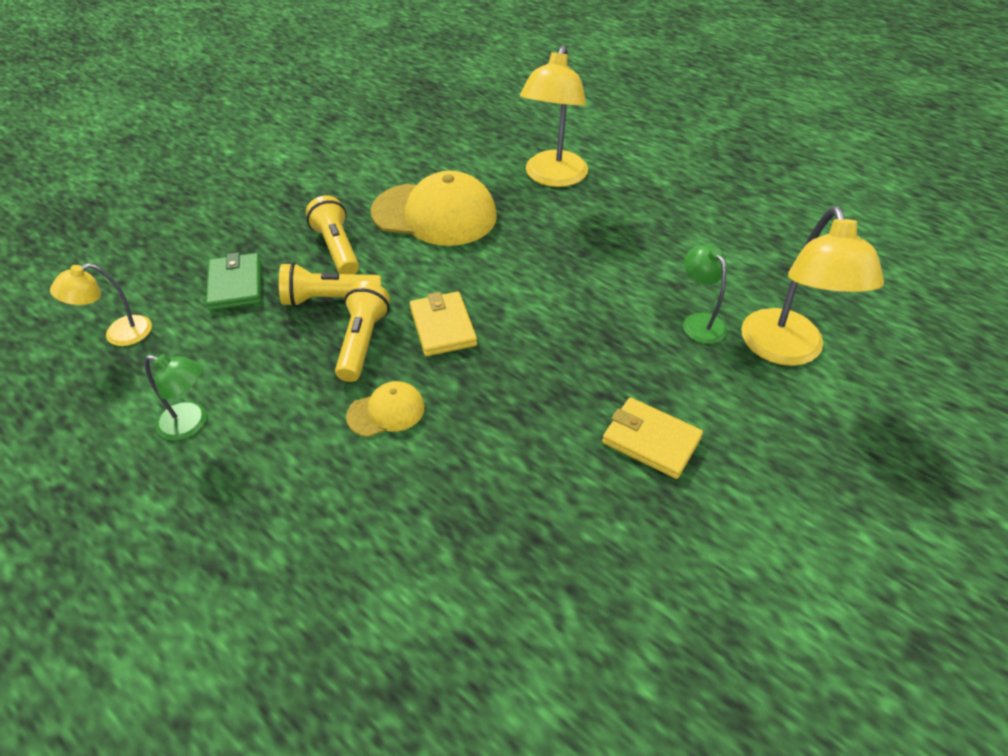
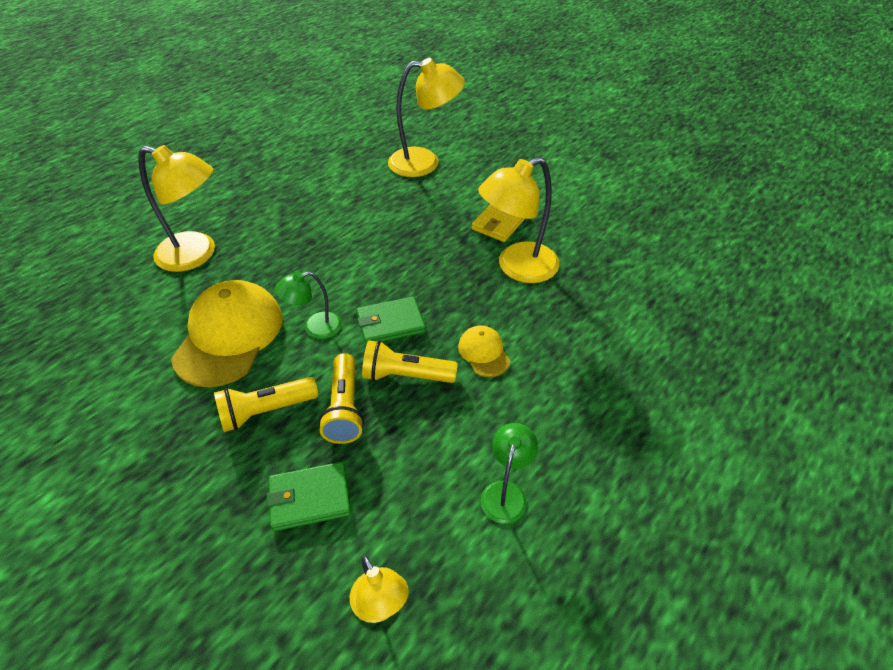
camera: 90 degrees left, 0 degrees up
yellow wallet [410,292,477,356] -> green wallet [356,296,426,345]
green lamp [683,244,727,344] -> green lamp moved to [275,271,342,339]
none -> yellow lamp [478,157,559,283]

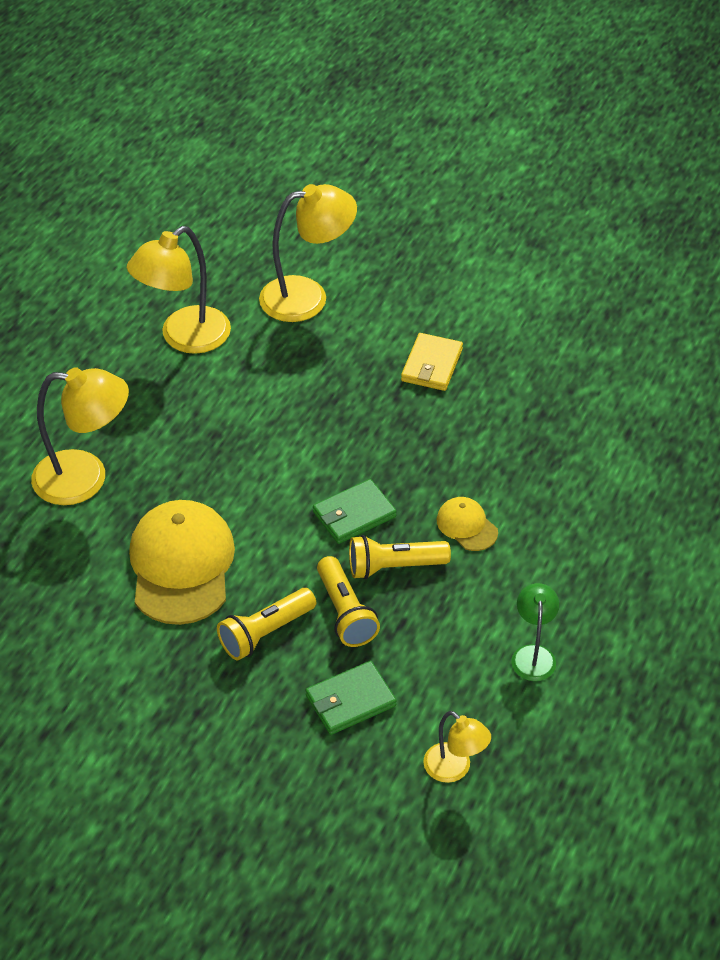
camera: 15 degrees left, 0 degrees up
green lamp [275,271,342,339] -> none
yellow lamp [478,157,559,283] -> yellow lamp moved to [127,226,231,354]

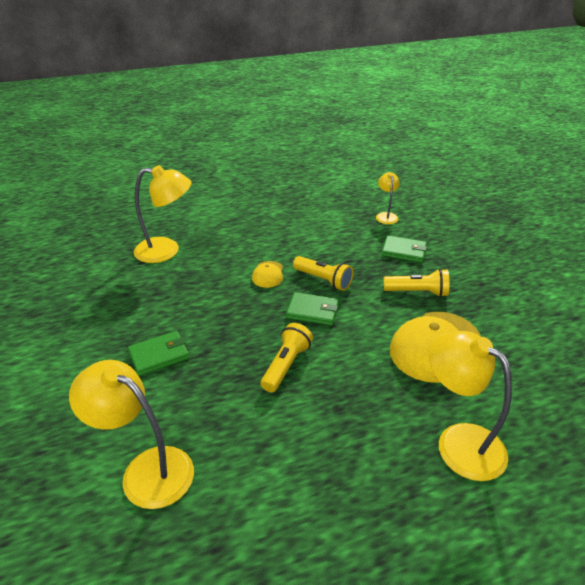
camera: 135 degrees left, 10 degrees down
yellow lamp [127,226,231,354] -> yellow lamp moved to [134,165,191,263]
yellow flashlight [317,556,380,647] -> yellow flashlight moved to [261,323,313,392]
yellow wallet [401,333,463,391] -> green wallet [128,331,189,376]
green lamp [511,583,559,681] -> none

